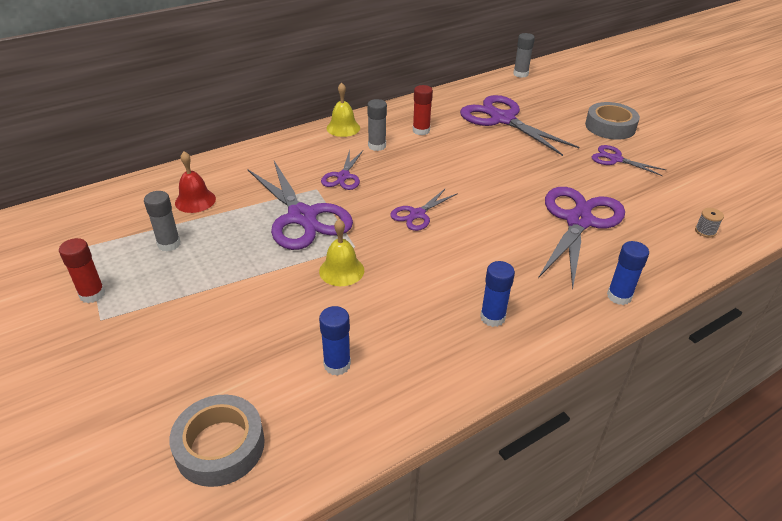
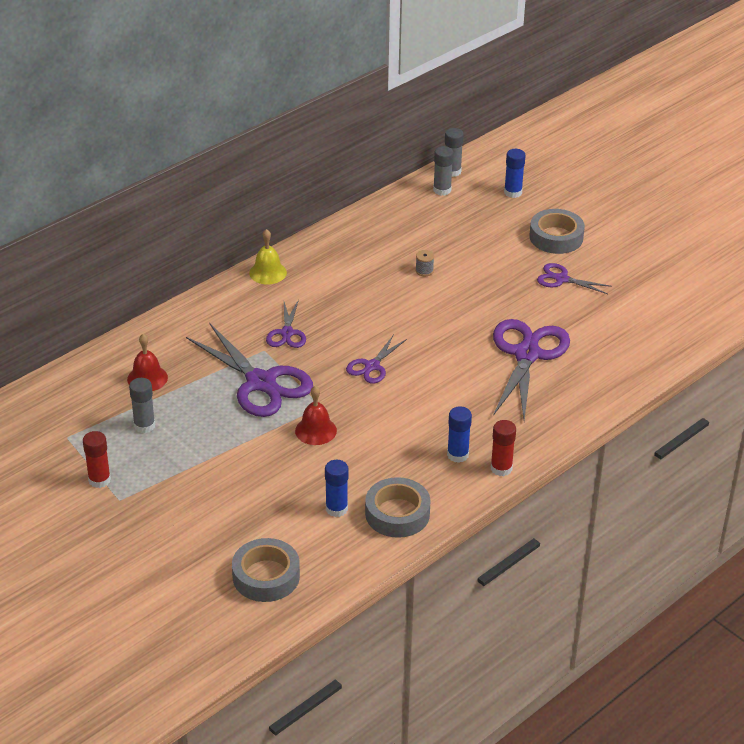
camera: 10 degrees left, 0 degrees up
yellow bell [319,219,364,286] -> red bell [295,386,337,445]
grey glue stick [367,99,387,151] -> grey glue stick moved to [433,146,454,196]
red glue stick [413,85,433,135] -> red glue stick moved to [491,420,516,476]
purple scissors [460,95,579,156] -> none
blue glue stick [607,241,649,305] -> blue glue stick moved to [504,149,526,198]
grey spool [695,208,724,238] -> grey spool moved to [415,250,434,276]
none -> grey tape [365,477,431,538]

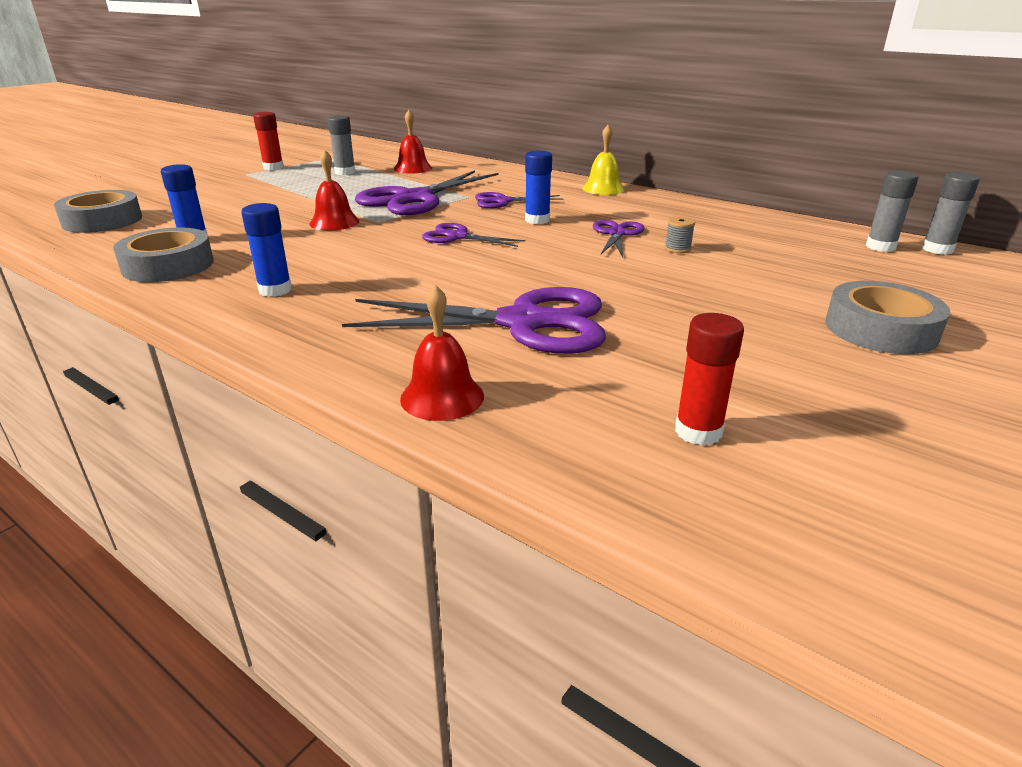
camera: 80 degrees right, 10 degrees down
red glue stick [491,420,516,476] -> red glue stick moved to [675,313,744,446]
blue glue stick [504,149,526,198] -> blue glue stick moved to [525,151,552,224]
purple scissors [537,263,612,294] -> purple scissors moved to [593,220,644,257]
none -> red bell [400,285,484,421]

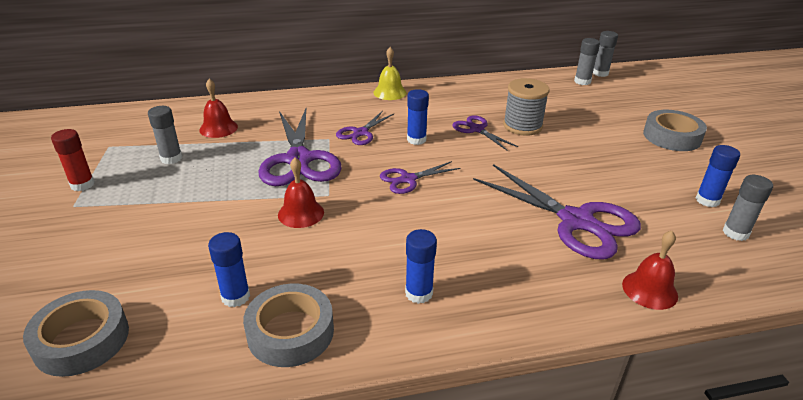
camera: 50 degrees left, 5 degrees up
purple scissors [342,287,606,354] -> purple scissors turned 90 degrees clockwise [473,164,641,260]
grey spool [665,217,695,253] -> grey spool [503,78,550,136], size x2.22
red glue stick [675,313,744,446] -> grey glue stick [723,175,773,241]
none -> blue glue stick [696,145,740,207]

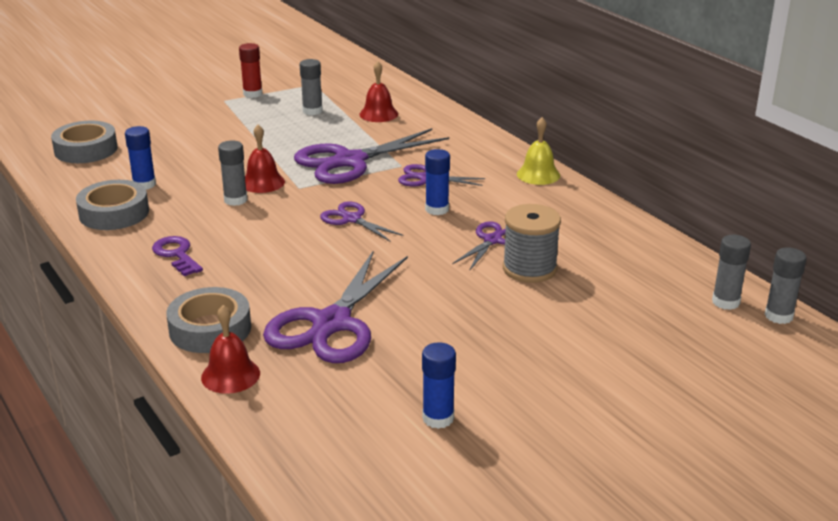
camera: 70 degrees right, 5 degrees down
blue glue stick [405,229,437,304] -> purple key [152,236,203,276]
grey tape [643,110,707,151] -> grey tape moved to [166,287,251,353]
grey glue stick [723,175,773,241] -> grey glue stick moved to [218,140,247,206]

